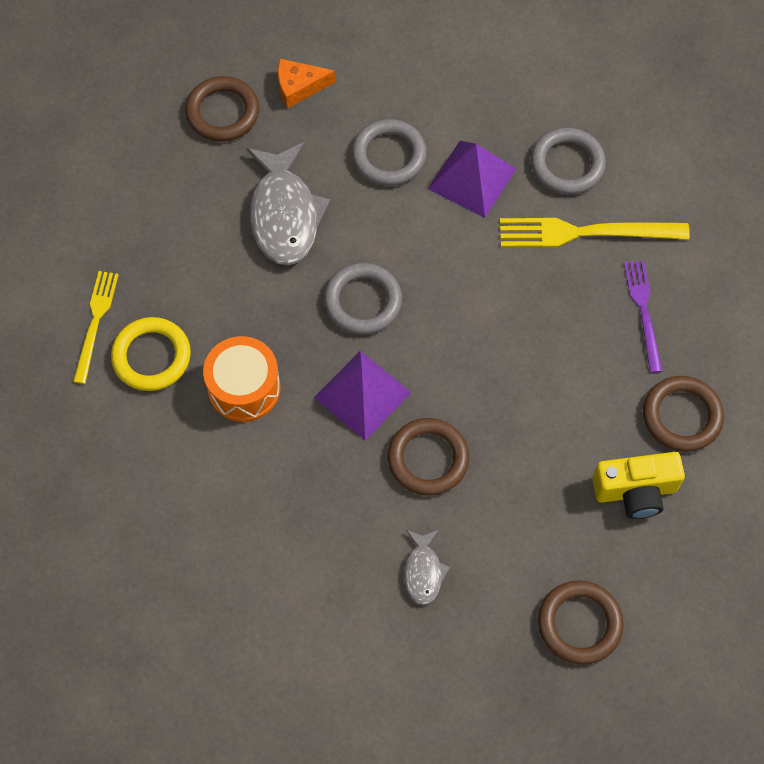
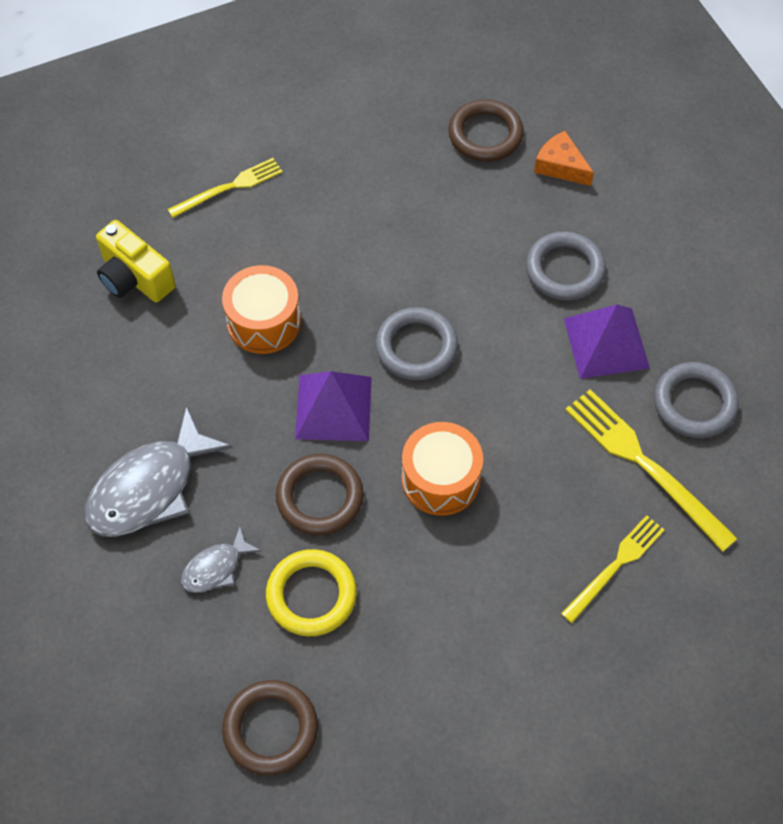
camera: 50 degrees right, 5 degrees down
yellow ring [111,317,191,391] -> yellow ring moved to [266,549,357,636]
grey fish [246,142,330,265] -> grey fish moved to [85,406,233,537]
yellow camera [592,452,685,519] -> yellow camera moved to [96,220,176,302]
purple fork [624,260,662,373] -> yellow fork [561,515,665,623]
brown ring [643,376,724,452] -> none
none -> orange drum [402,422,483,516]

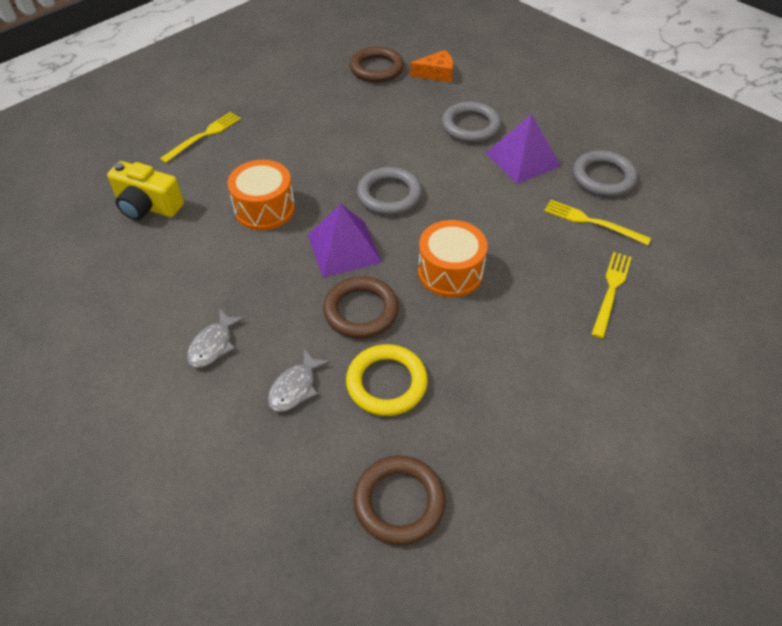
camera: 20 degrees left, 10 degrees down
grey fish [85,406,233,537] -> grey fish [187,309,245,368], size x0.51
orange cheese [534,131,594,186] -> orange cheese turned 150 degrees clockwise [410,50,453,82]
yellow fork [565,389,738,552] -> yellow fork [544,200,651,245], size x0.64

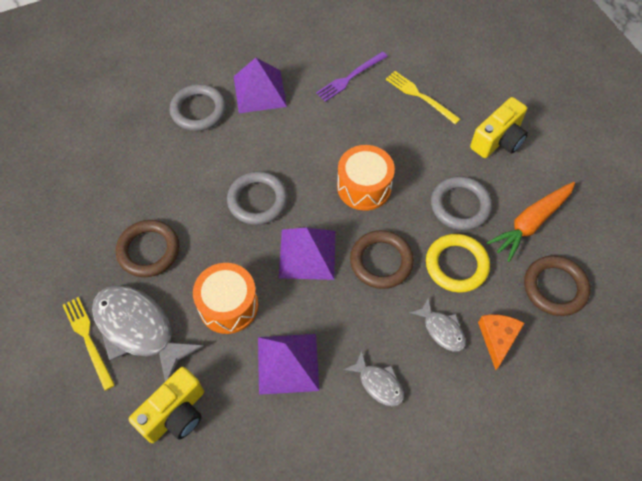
camera: 70 degrees left, 10 degrees up
brown ring [350,46,404,82] -> brown ring moved to [116,220,179,277]
orange cheese [410,50,453,82] -> orange cheese moved to [478,315,524,370]
yellow fork [544,200,651,245] -> purple fork [316,51,388,102]
grey ring [572,150,638,197] -> grey ring moved to [431,176,492,230]
none -> grey fish [92,285,204,382]
none -> purple pyramid [258,334,319,395]
none -> yellow camera [470,97,528,158]
none -> orange carrot [487,182,575,262]

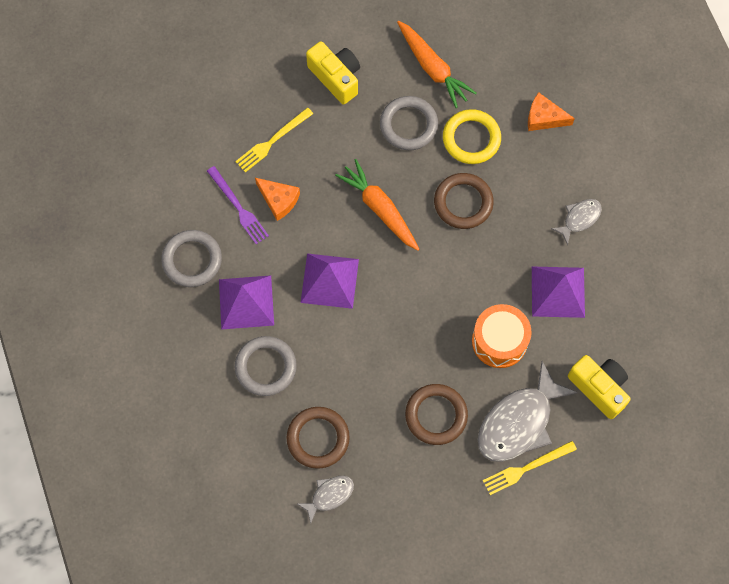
camera: 85 degrees left, 10 degrees up
grey ring [227,171,288,225] -> grey ring moved to [161,230,222,287]
purple pyramid [279,227,335,280] -> purple pyramid moved to [300,254,359,309]
orange drum [337,145,395,211] -> orange carrot [335,159,419,251]
grey fish [409,297,466,352] -> grey fish moved to [296,476,354,523]
brown ring [524,256,591,316] -> brown ring moved to [287,407,350,469]
none -> orange cheese [255,178,300,221]

